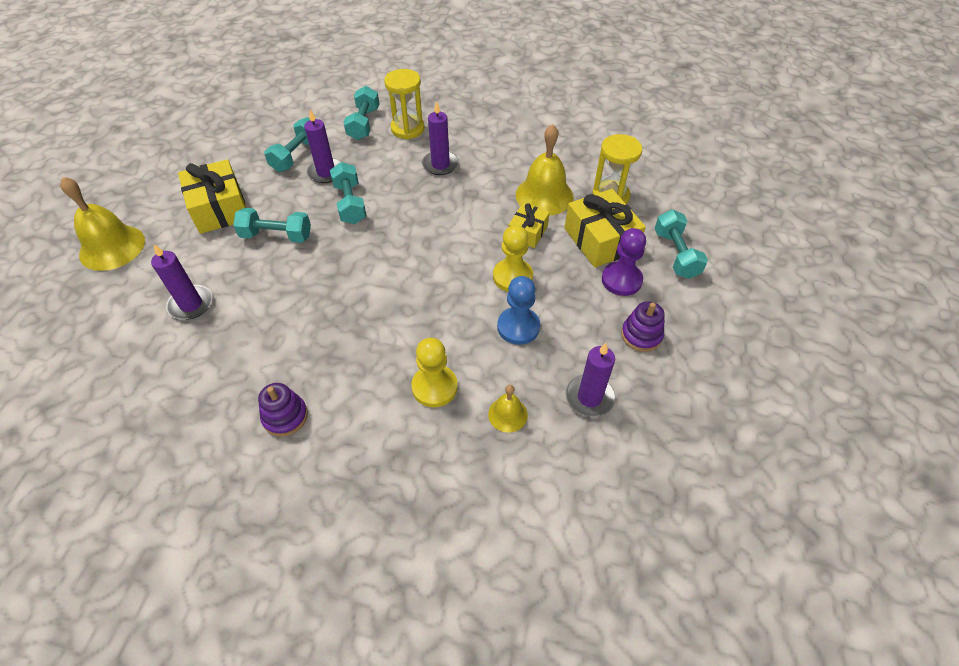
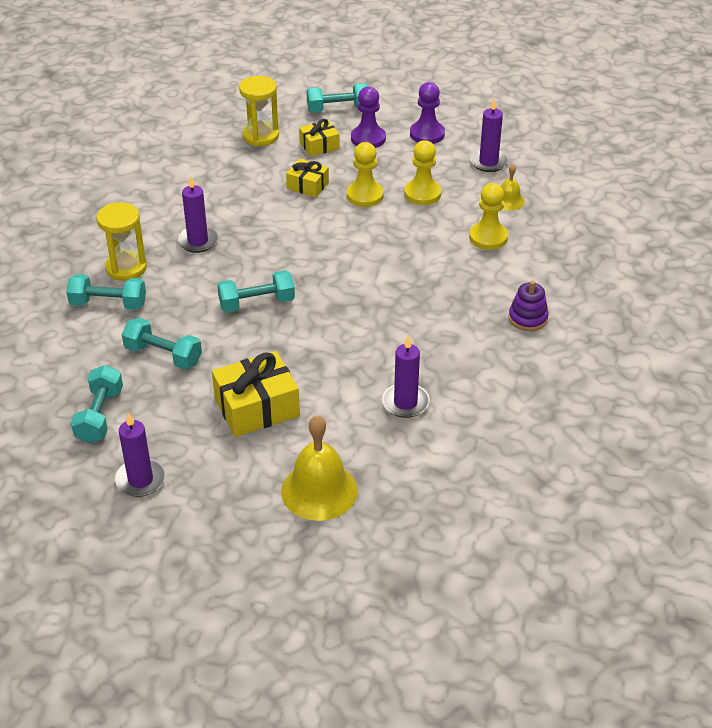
camera: 90 degrees left, 10 degrees down
turquoise dumbbell [233,208,311,243] -> turquoise dumbbell moved to [71,365,123,443]
purple candle [304,109,341,183] -> purple candle moved to [115,413,165,497]
blue pawn [497,276,540,345] -> yellow pawn [404,140,441,205]
yellow bell [516,124,573,216] -> none
yellow gift [564,189,646,267] -> yellow gift [299,119,340,157], size x0.58
purple stacking toy [621,301,664,352] -> purple pawn [410,82,445,144]

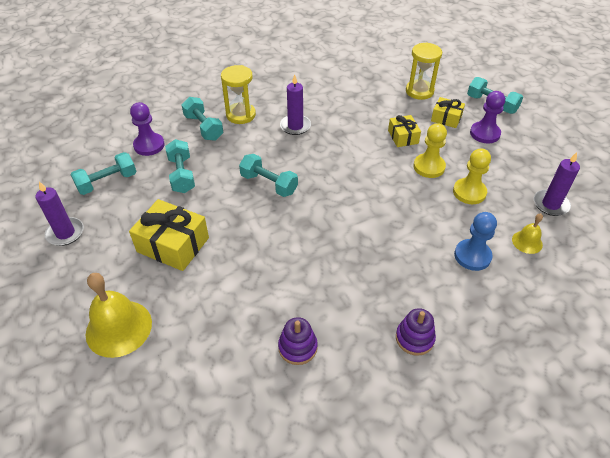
camera: 50 degrees right, 5 degrees up
purple candle [382,336,430,418] -> none
purple pawn [410,82,445,144] -> purple pawn moved to [130,102,165,156]
yellow pawn [469,183,508,250] -> blue pawn [454,212,497,271]
none -> purple stacking toy [278,317,318,365]

